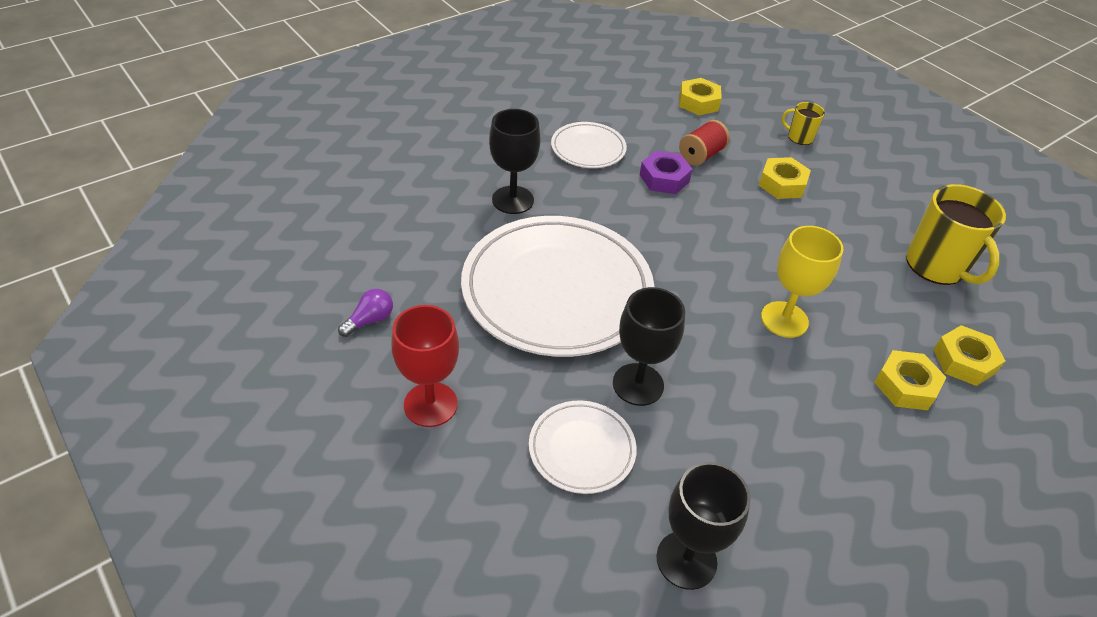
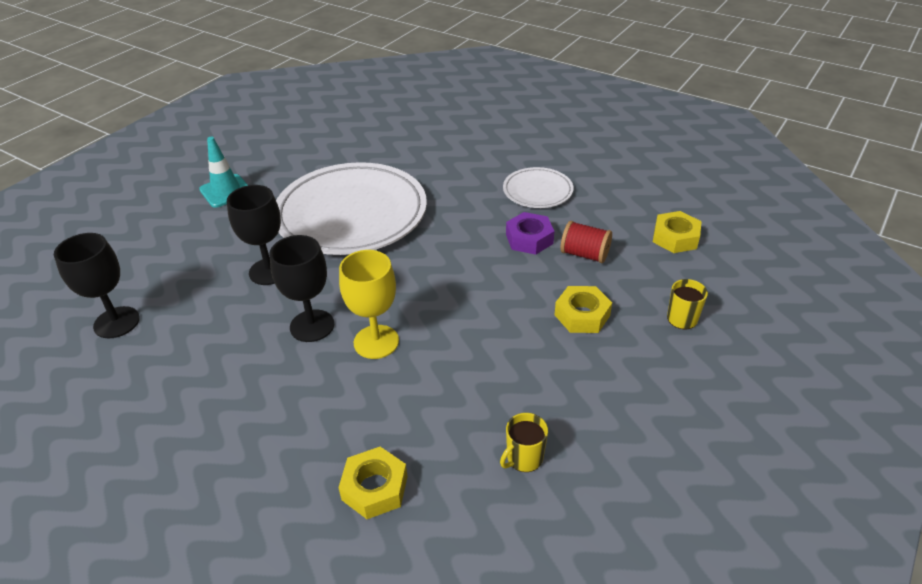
camera: 75 degrees right, 5 degrees down
purple light bulb [338,289,393,337] -> none
red goblet [391,305,459,427] -> turquoise traffic cone [199,137,248,208]
black goblet [489,109,541,214] -> black goblet moved to [269,235,334,342]
white plate [529,401,637,494] -> none
yellow nut [874,350,946,410] -> none
yellow mug [906,184,1006,285] -> yellow mug [500,413,548,472], size x0.50

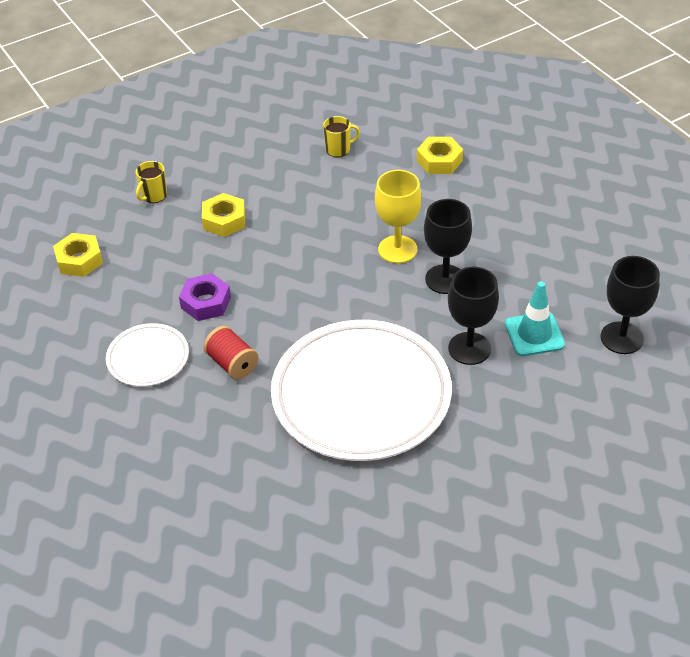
camera: 155 degrees left, 5 degrees up
turquoise traffic cone [199,137,248,208] -> turquoise traffic cone moved to [505,281,565,356]
red spool [560,221,612,263] -> red spool moved to [203,326,258,380]

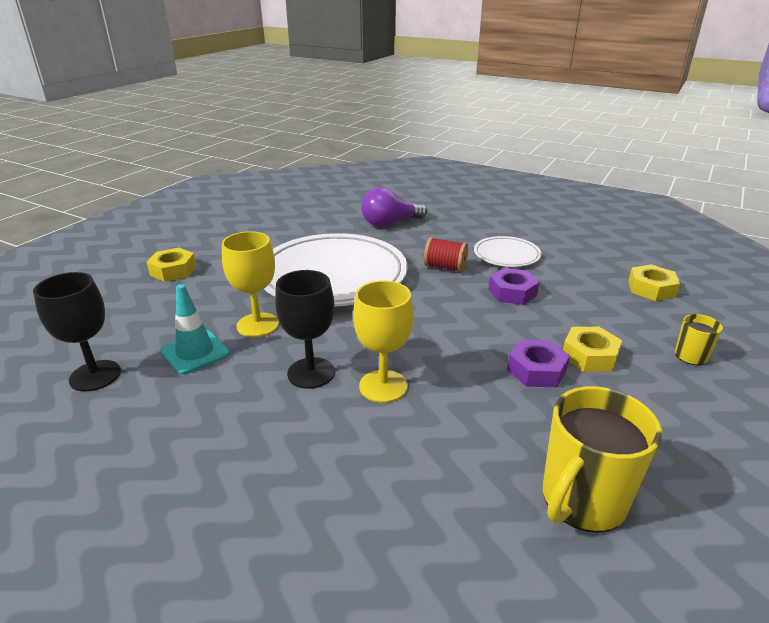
camera: 150 degrees right, 15 degrees down
yellow mug [323,116,360,157] -> yellow mug [543,386,662,533], size x2.00
yellow nut [417,137,463,174] -> yellow nut moved to [147,248,196,282]
black goblet [448,267,499,365] -> yellow goblet [222,231,279,337]
none -> purple light bulb [361,188,428,227]
none -> purple nut [507,340,570,387]

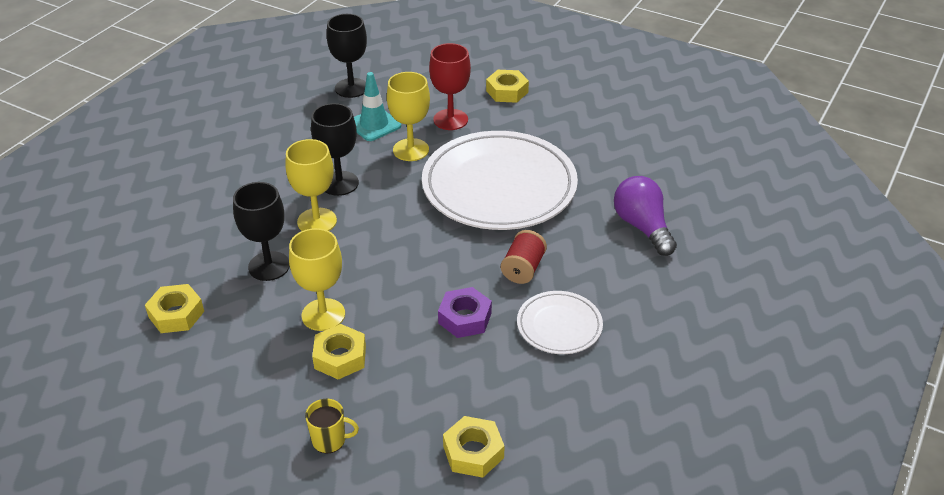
camera: 90 degrees right, 10 degrees up
purple nut [507,340,570,387] -> yellow goblet [289,228,345,331]
yellow mug [543,386,662,533] -> yellow nut [145,284,204,333]
none -> black goblet [233,182,290,281]
none -> red goblet [429,43,471,130]

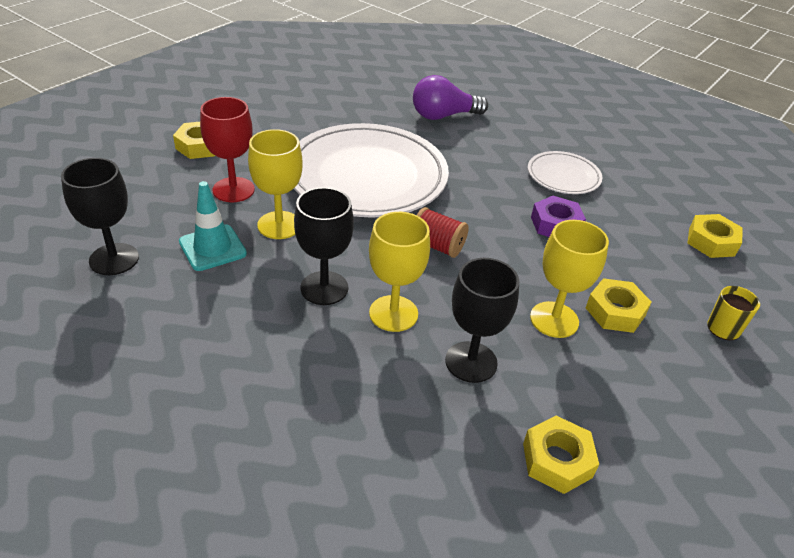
camera: 85 degrees left, 0 degrees up
red spool [501,230,547,284] -> red spool moved to [417,207,469,258]

